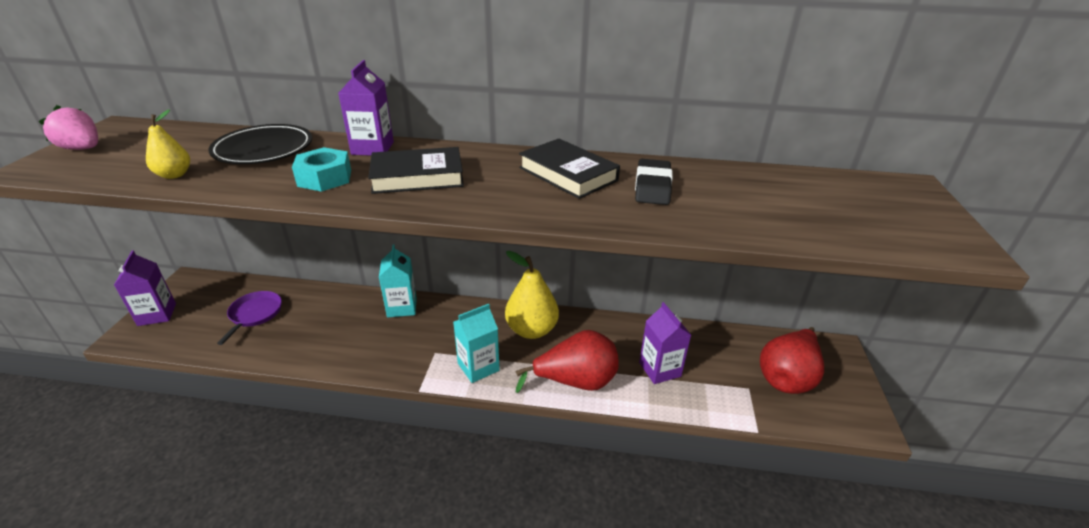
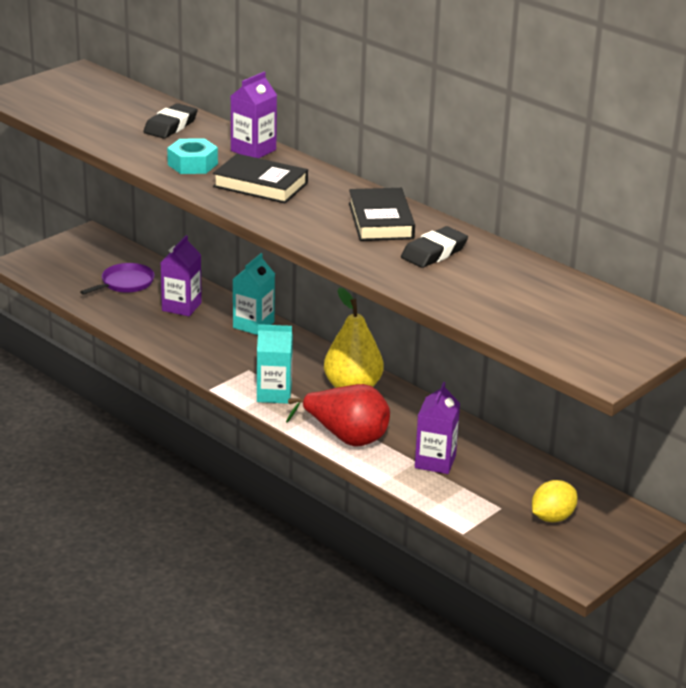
camera: 35 degrees right, 5 degrees down
pink strawberry [39,105,98,150] -> none
purple carton [114,250,176,326] -> purple carton moved to [160,235,202,316]
yellow pear [146,109,190,179] -> none
black plate [208,124,312,164] -> black eraser [143,103,198,139]
red pear [760,327,824,394] -> yellow lemon [532,480,578,522]

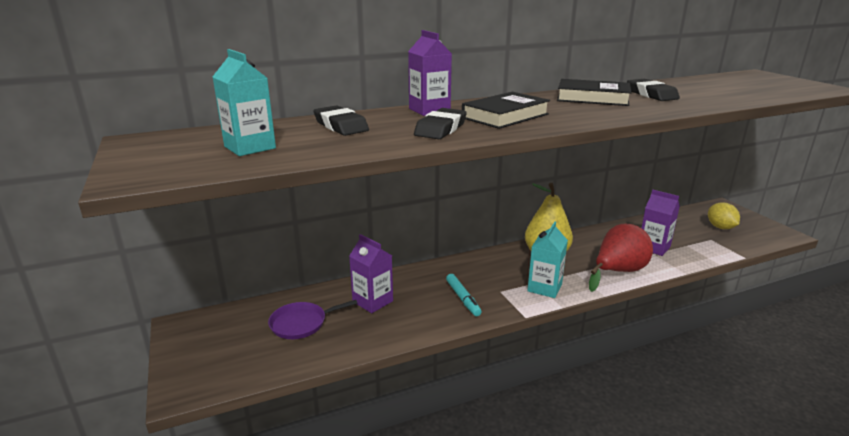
camera: 65 degrees left, 5 degrees down
purple pan [80,263,155,295] -> purple pan turned 90 degrees counterclockwise [268,300,357,339]
turquoise nut [167,138,218,174] -> black eraser [414,108,467,139]
turquoise carton [233,253,275,335] -> turquoise carton moved to [213,49,276,156]
none -> turquoise marker [446,274,482,316]

